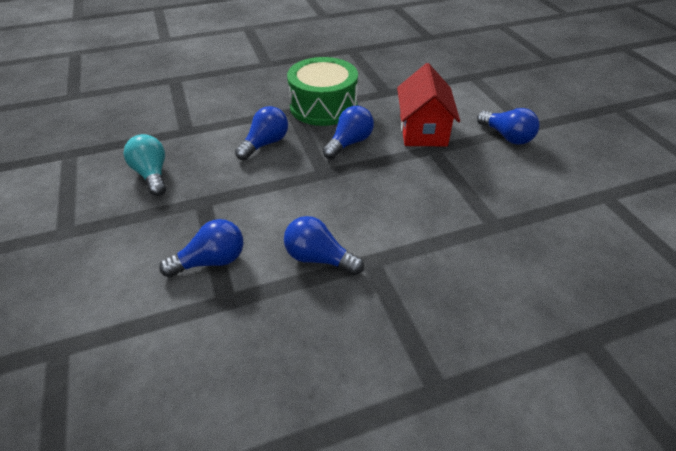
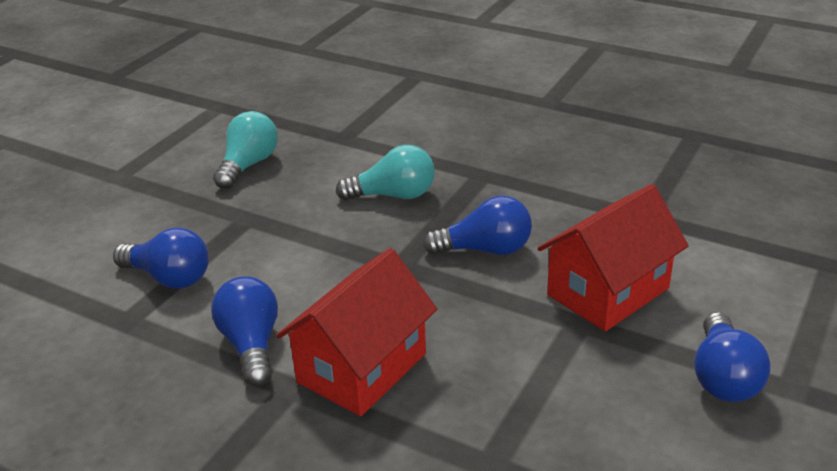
camera: 50 degrees right, 10 degrees down
blue light bulb [235,106,288,160] -> turquoise light bulb [336,145,435,200]
green drum [287,57,358,126] -> none
none -> red house [276,248,437,416]

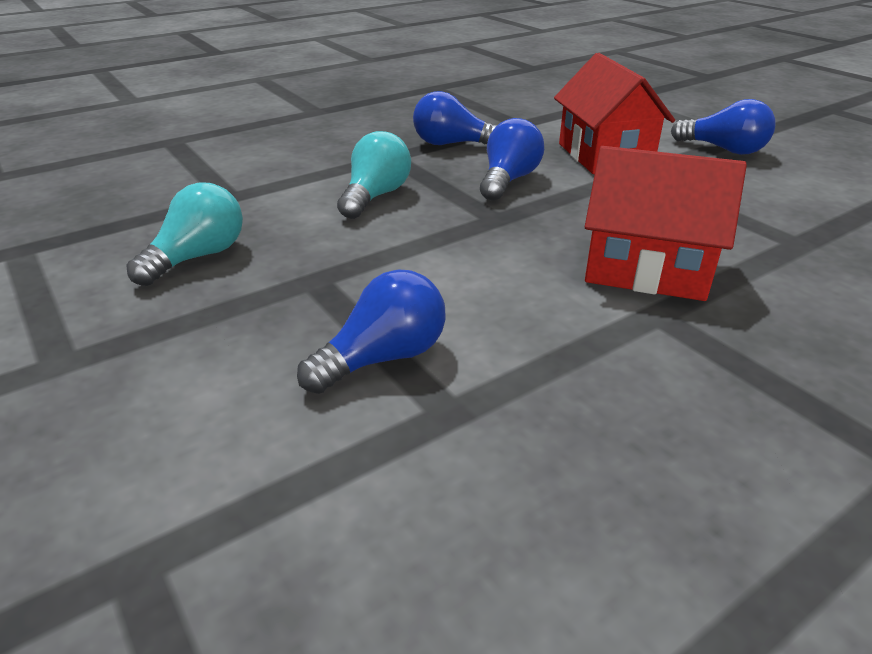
camera: 65 degrees left, 0 degrees up
blue light bulb [211,276,278,387] -> blue light bulb moved to [413,91,497,145]
turquoise light bulb [213,111,278,189] -> turquoise light bulb turned 75 degrees clockwise [126,182,243,286]
red house [276,248,437,416] -> red house turned 45 degrees counterclockwise [585,146,747,301]

